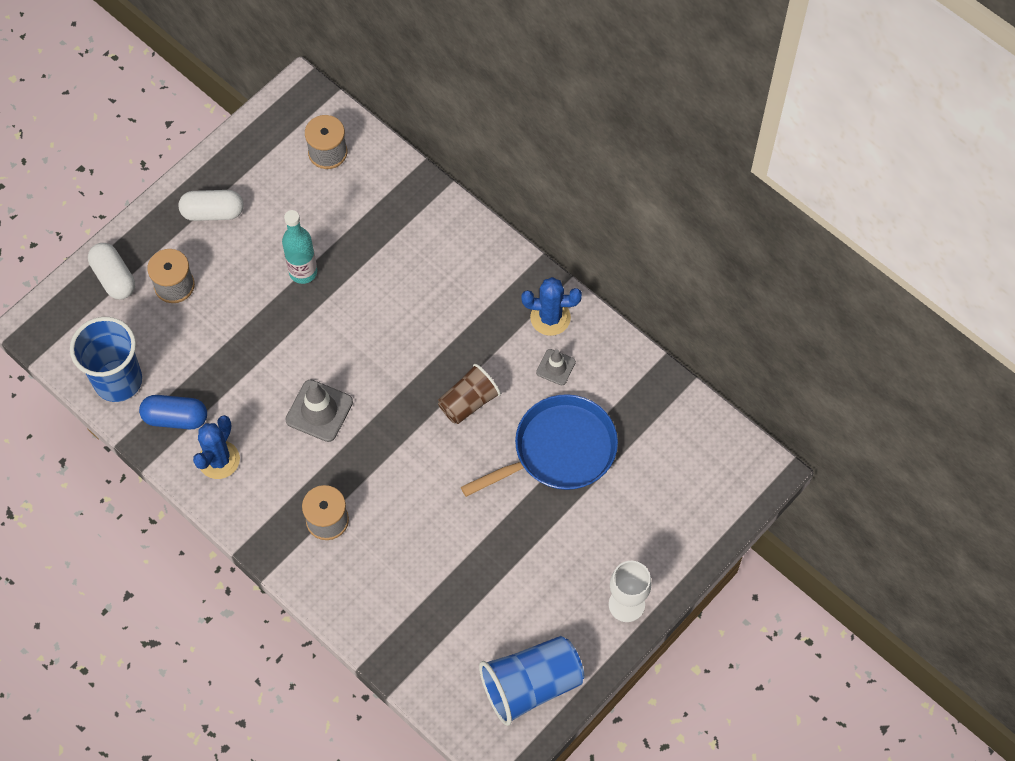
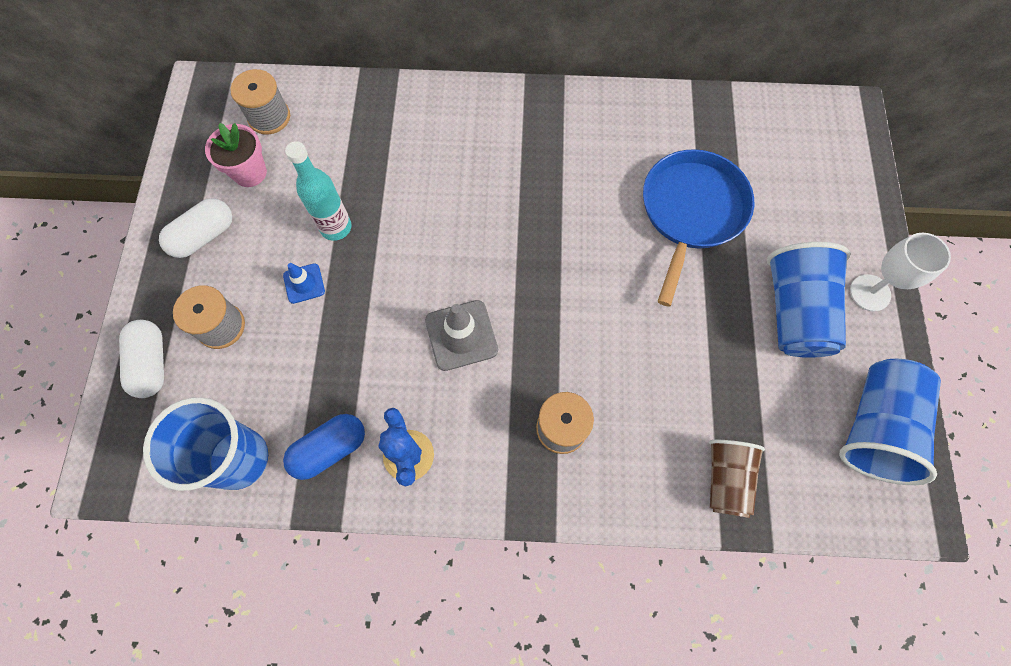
camera: 40 degrees left, 5 degrees up
white capsule [88,243,135,299] -> white capsule turned 60 degrees clockwise [119,320,164,398]
brown cup [438,364,501,424] -> brown cup moved to [709,440,765,518]
blue cactus [521,277,582,336] -> none
grey traffic cone [536,349,576,385] -> none
none -> pink flower pot [205,123,267,187]
none -> blue traffic cone [283,263,325,304]
none -> blue cup [767,242,851,358]

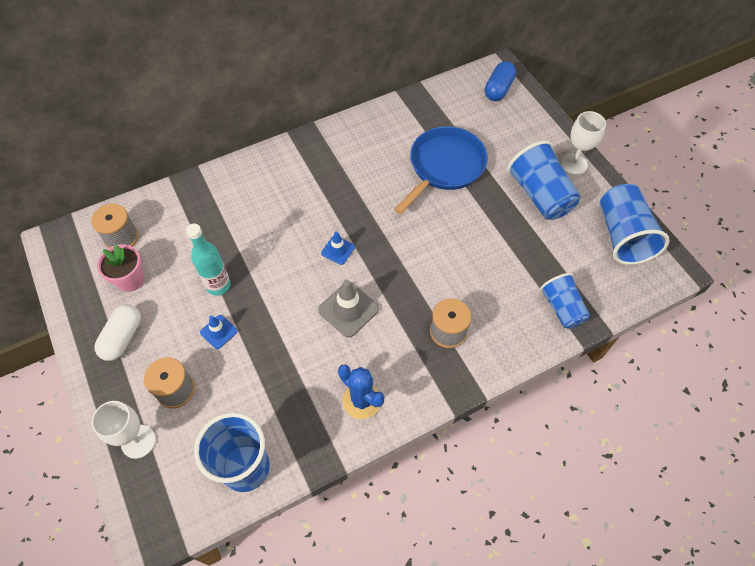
camera: 30 degrees left, 10 degrees down
white capsule [119,320,164,398] -> white goblet [91,401,156,459]
blue capsule [283,414,365,480] -> blue capsule moved to [485,61,516,101]
blue pan [643,149,754,307] -> blue pan turned 45 degrees clockwise [394,126,488,214]
brown cup [709,440,765,518] -> blue cup [540,273,590,329]
none -> blue traffic cone [321,232,355,265]

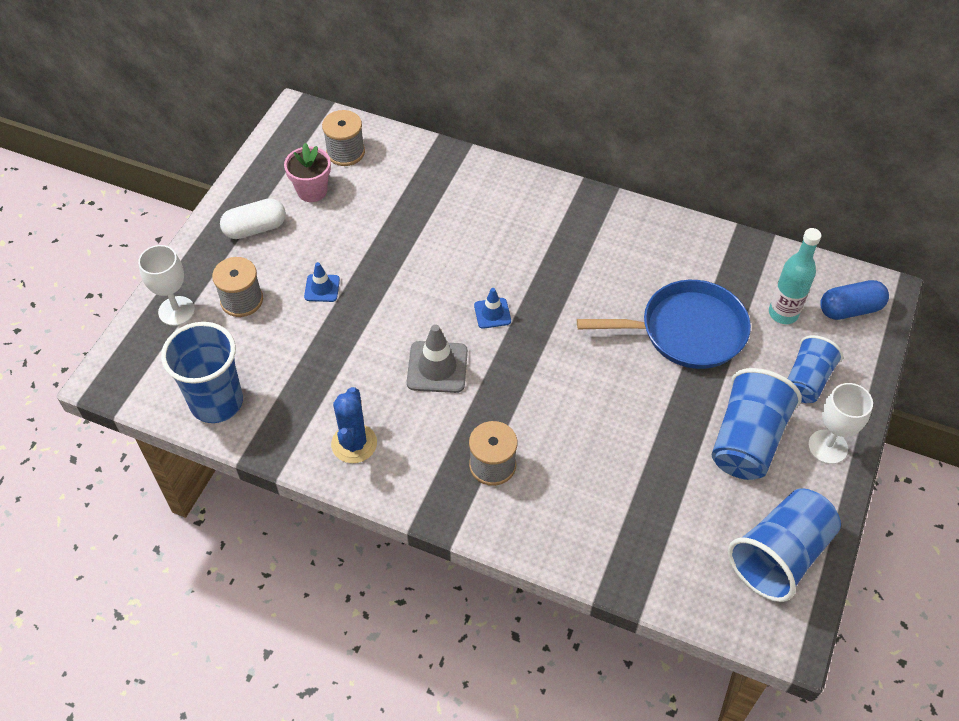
camera: 50 degrees right, 5 degrees down
turquoise bottle [186,223,231,295] -> turquoise bottle moved to [769,228,821,324]
blue cup [540,273,590,329] -> blue cup moved to [788,335,843,403]

